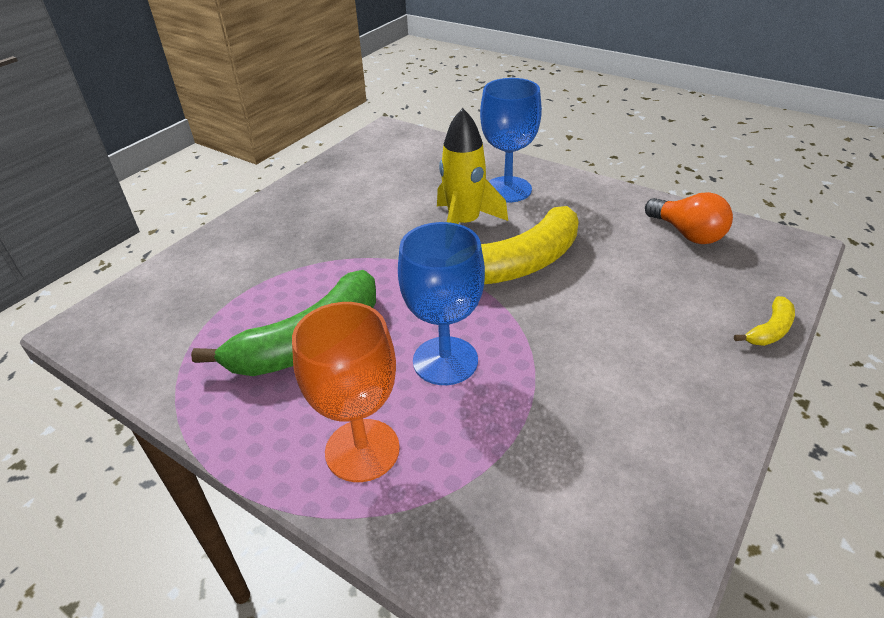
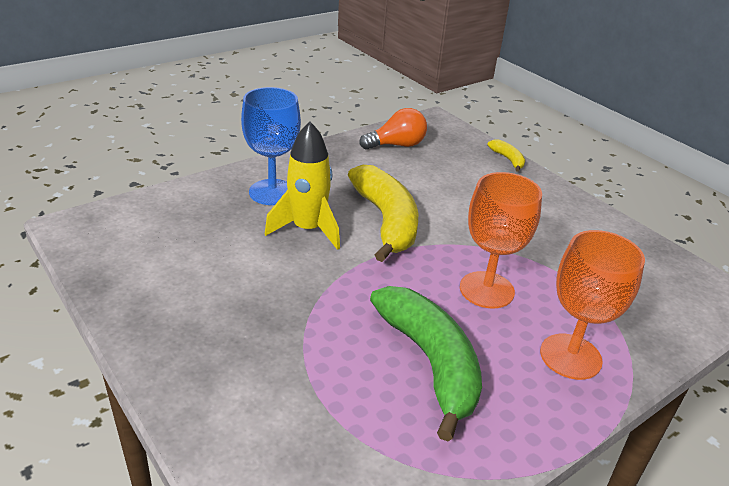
camera: 75 degrees left, 5 degrees down
blue goblet [398,222,485,385] -> orange goblet [460,172,542,308]

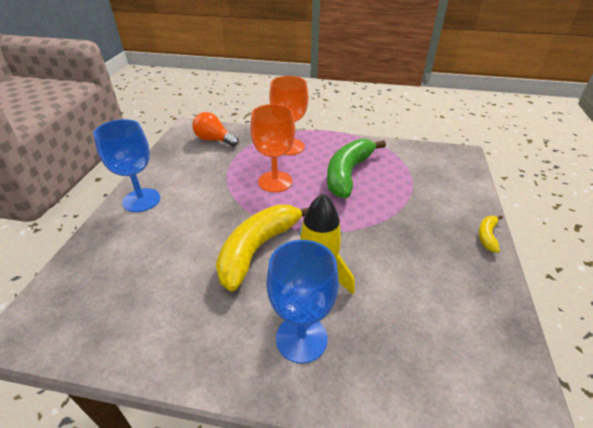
camera: 130 degrees left, 5 degrees up
orange light bulb [359,108,427,150] -> orange light bulb moved to [192,112,239,147]
yellow banana [487,139,525,172] -> yellow banana moved to [479,215,503,253]
none -> blue goblet [93,119,160,212]

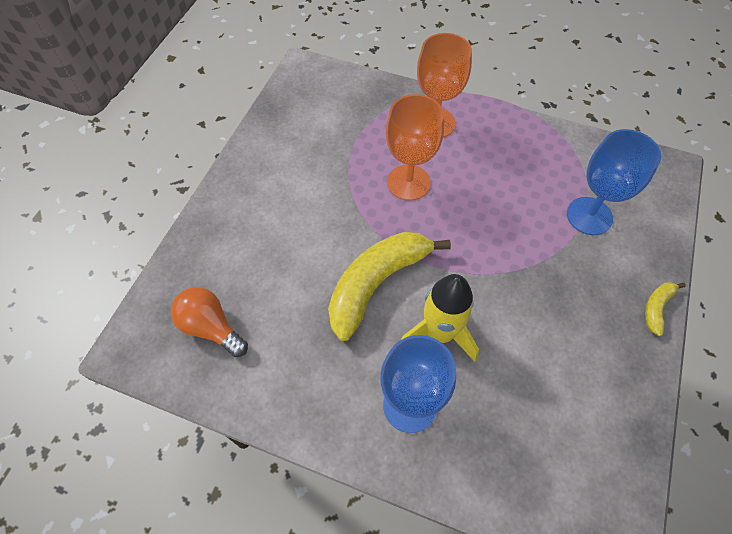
camera: 10 degrees right, 20 degrees up
blue goblet [93,119,160,212] -> blue goblet moved to [567,129,661,235]
orange light bulb [192,112,239,147] -> orange light bulb moved to [170,287,248,357]
green banana [327,138,386,198] -> none

